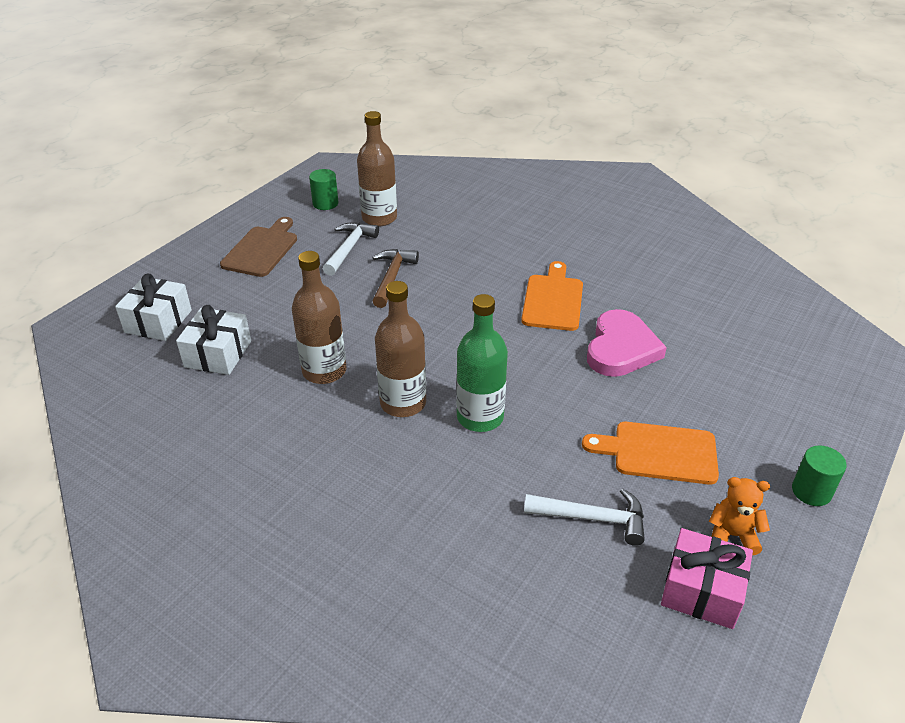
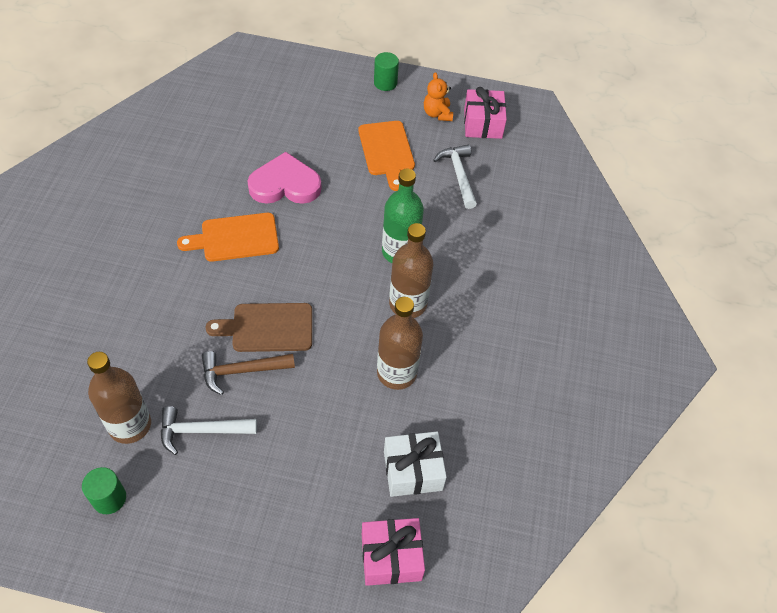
camera: 115 degrees left, 15 degrees up
white gift [115,274,192,341] -> pink gift [362,518,425,586]
brown cutting board [220,217,297,277] -> brown cutting board moved to [205,303,312,352]

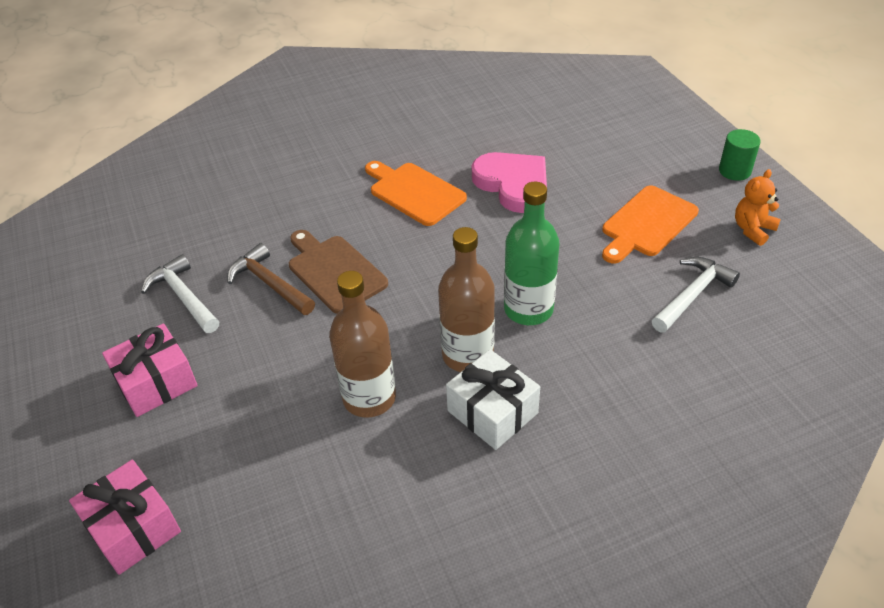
camera: 60 degrees right, 10 degrees down
green cylinder [82,467,126,514] -> none
brown bottle [87,352,151,444] -> none
white gift [384,432,447,497] -> white gift moved to [446,349,540,450]
pink gift [464,87,507,139] -> pink gift moved to [102,323,198,417]

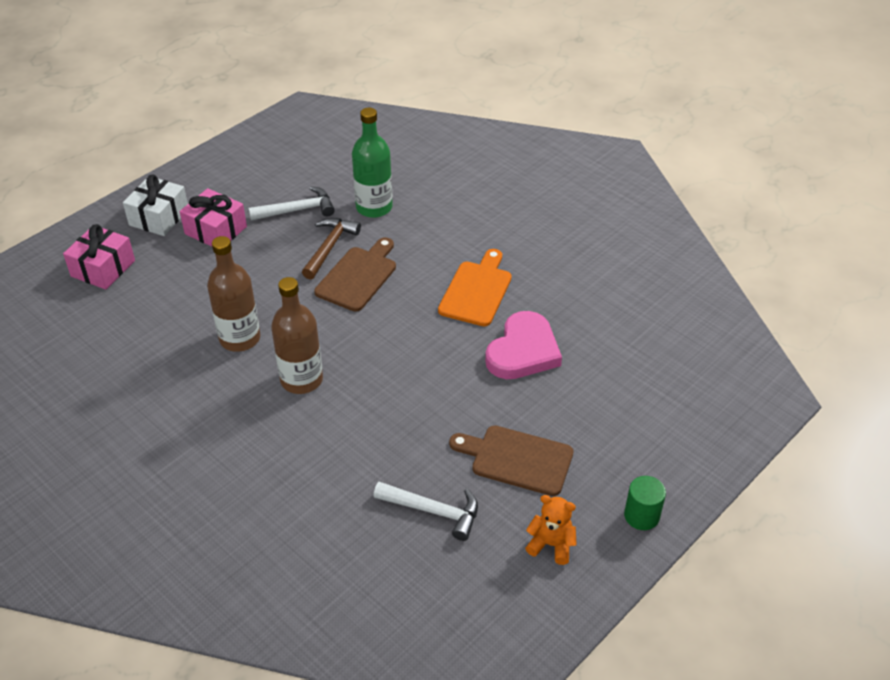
camera: 65 degrees right, 0 degrees up
white hammer [141,254,219,333] -> white hammer turned 45 degrees clockwise [249,186,335,221]
white gift [446,349,540,450] -> white gift moved to [123,175,188,236]
green bottle [504,182,560,325] -> green bottle moved to [352,108,393,218]
orange cutting board [602,185,699,264] -> brown cutting board [449,425,574,496]

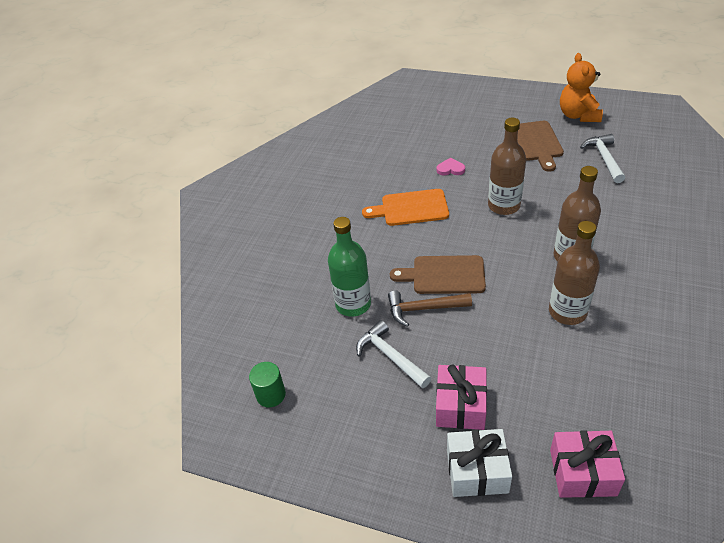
camera: 110 degrees left, 0 degrees up
pink heart [485,311,562,379] -> pink heart [436,158,465,176], size x0.46
orange teddy bear [525,495,577,565] -> orange teddy bear [560,53,603,122], size x1.57
green cylinder [624,476,666,530] -> green cylinder moved to [249,362,286,407]
none -> brown bottle [488,118,526,215]

